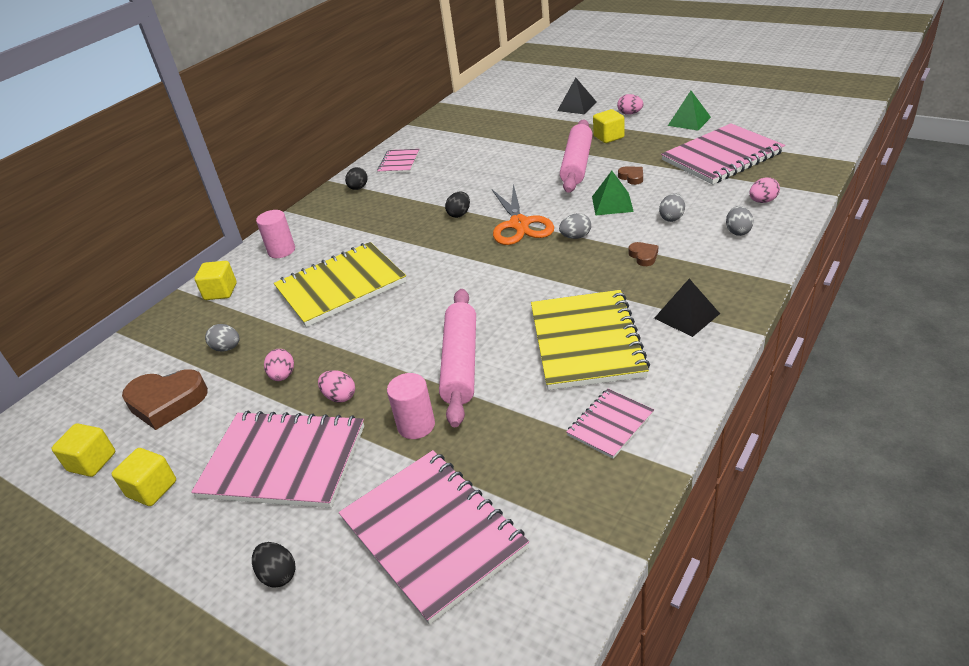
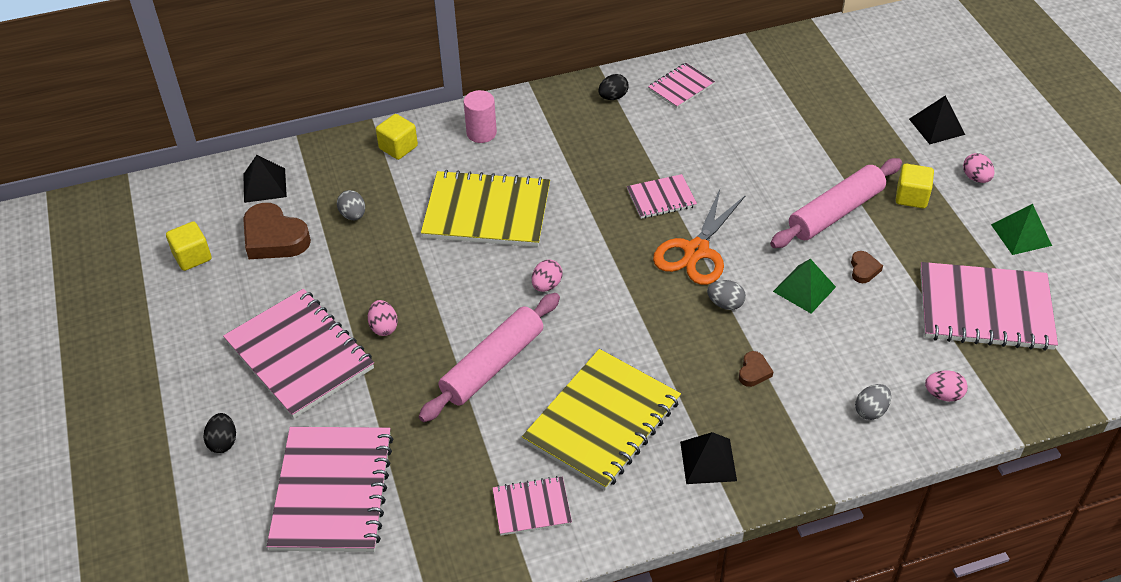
camera: 35 degrees right, 10 degrees up
yellow cube [112,448,176,506] -> none
pink egg [264,349,294,381] -> pink egg moved to [532,260,563,292]
pink cylinder [387,373,435,439] -> none
black egg [445,192,470,218] -> pink notebook [627,174,697,219]
grey egg [659,194,685,222] -> none
none -> black pyramid [243,155,287,203]

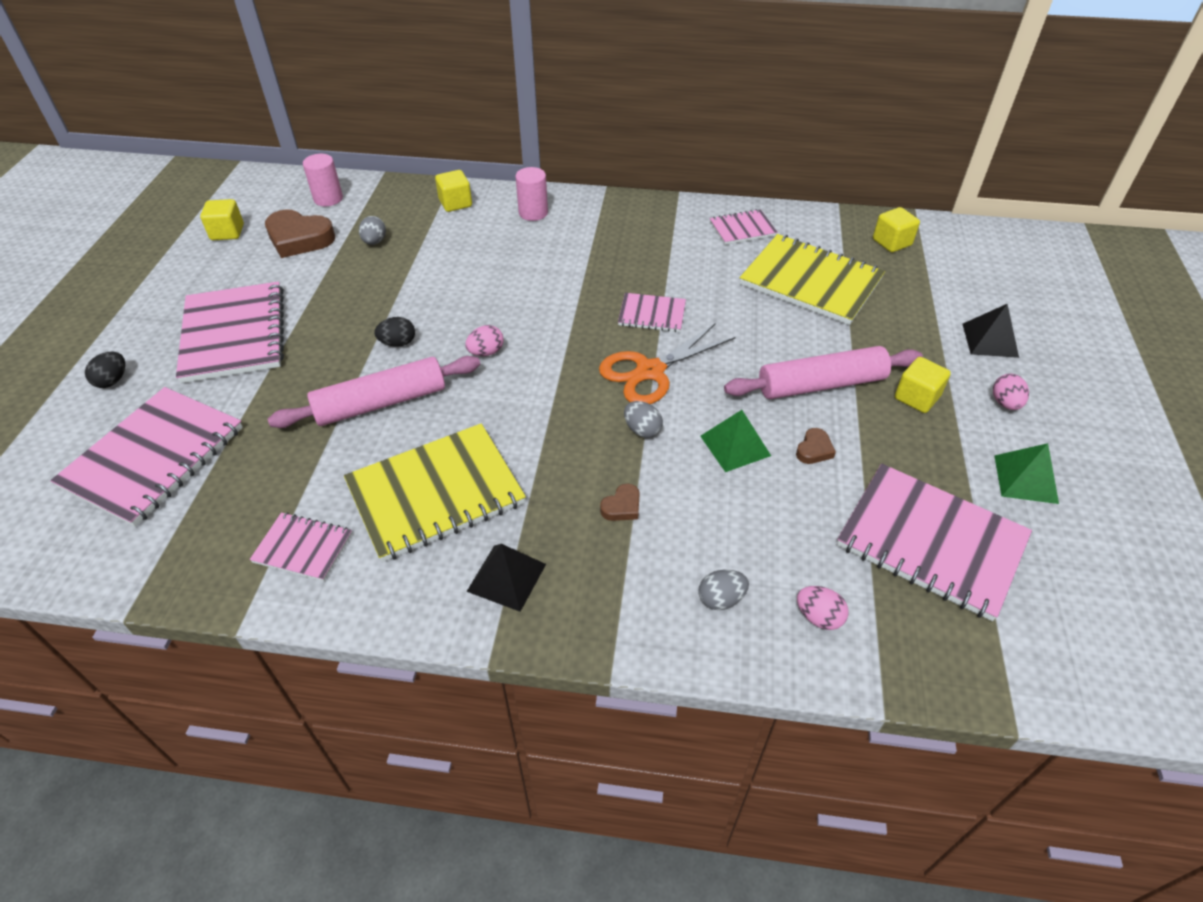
camera: 25 degrees right, 0 degrees up
black pyramid [243,155,287,203] -> pink cylinder [303,154,343,206]
brown heart [243,203,311,259] -> brown heart turned 45 degrees counterclockwise [265,209,335,258]
pink egg [368,300,398,336] -> none
yellow notebook [421,170,550,247] -> yellow notebook moved to [740,234,885,325]
black egg [598,74,629,100] -> black egg moved to [374,317,415,347]
none -> yellow cube [873,207,920,252]

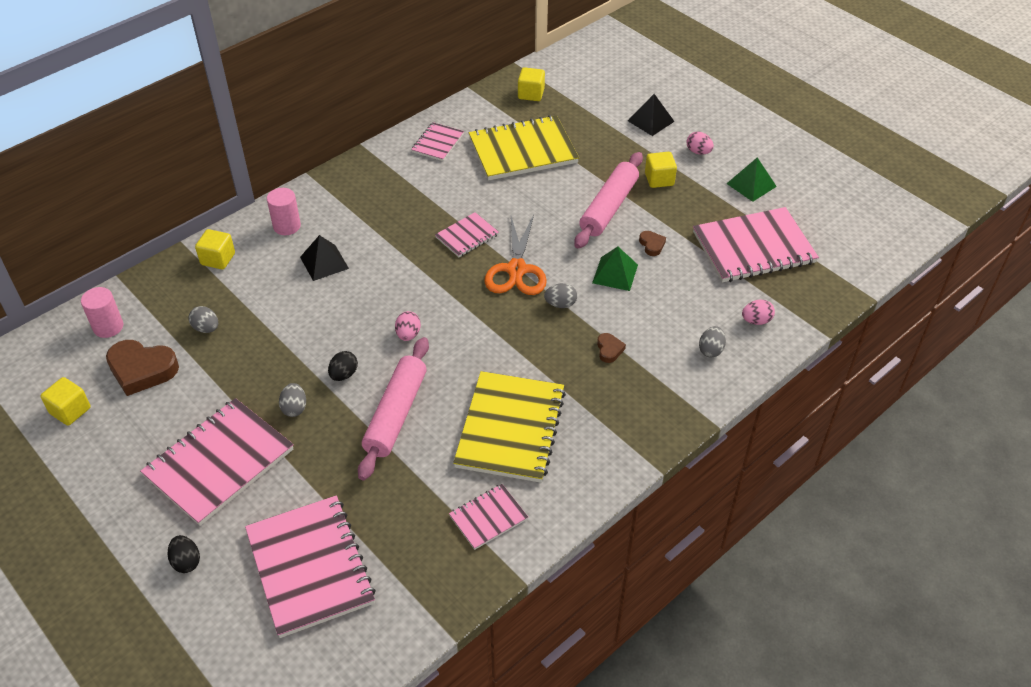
camera: 50 degrees left, 0 degrees up
pink notebook [176,281,284,383] -> pink notebook turned 75 degrees counterclockwise [140,398,294,526]
brown heart [265,209,335,258] -> brown heart turned 45 degrees clockwise [106,340,179,396]
black pyramid [466,544,546,612] -> black pyramid moved to [300,235,349,281]
none -> grey egg [279,383,306,417]

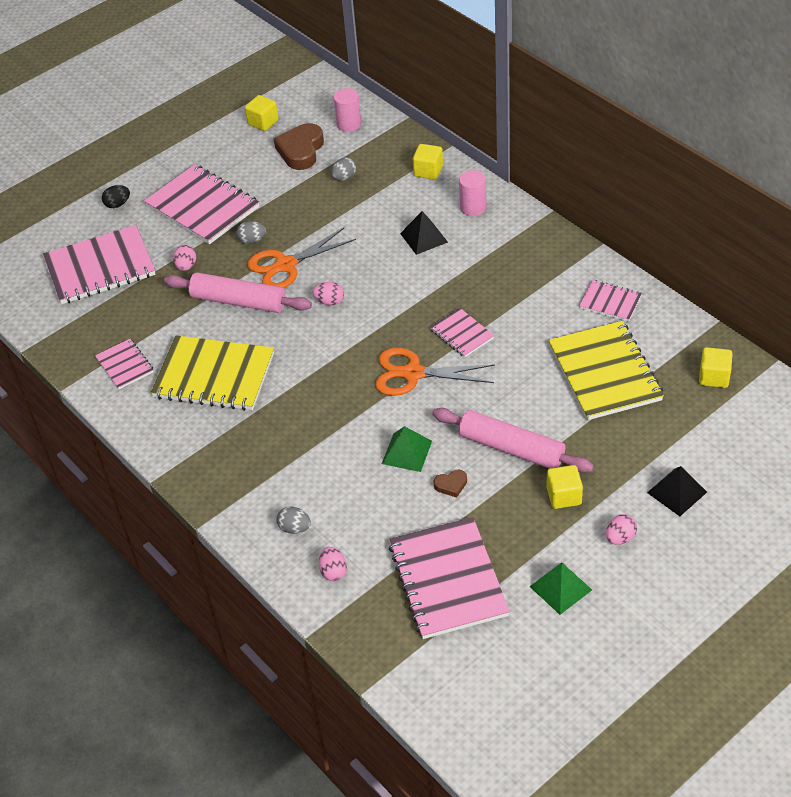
camera: 95 degrees right, 0 degrees up
black egg [328,351,358,381] -> orange scissors [248,228,356,288]
grey egg [544,283,577,308] -> none
brown heart [597,333,626,363] -> none
none -> pink egg [173,245,196,271]

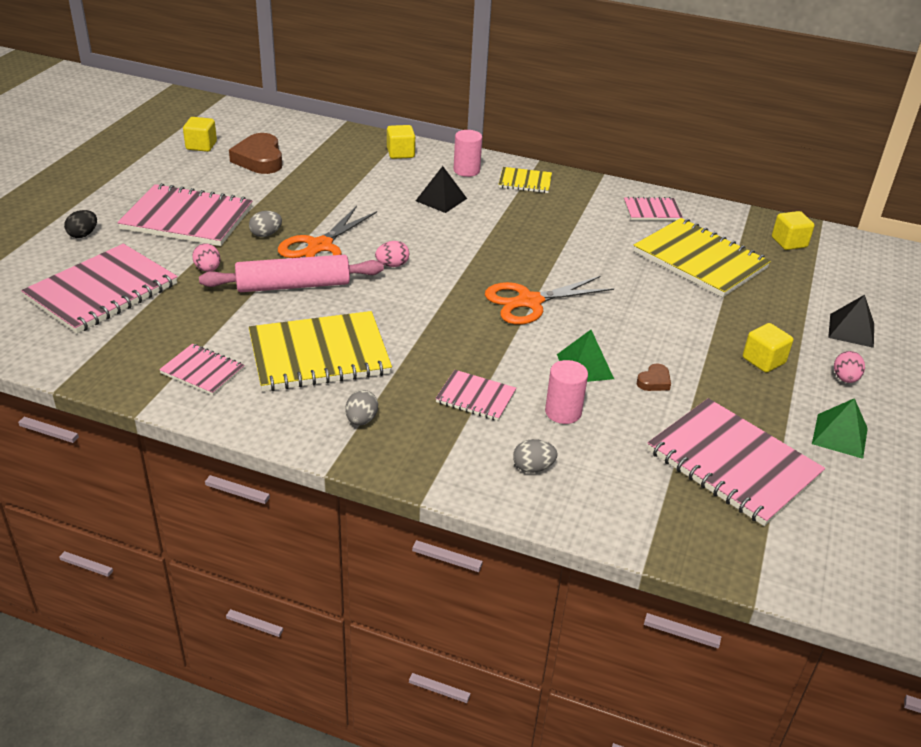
camera: 35 degrees left, 10 degrees down
pink egg [319,547,347,581] -> none
grey egg [331,157,356,181] -> grey egg moved to [345,390,378,425]
pink cylinder [334,88,361,132] -> pink cylinder moved to [545,360,588,424]
pink notebook [430,308,494,357] -> pink notebook moved to [435,370,516,421]
pink rolling pin [432,408,594,473] -> none
none -> yellow notebook [498,167,552,193]

